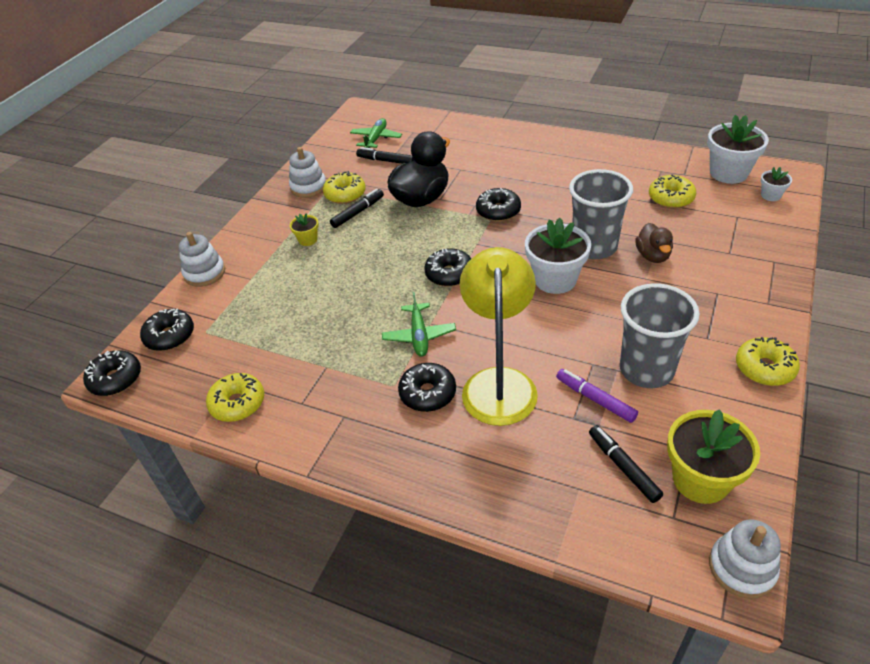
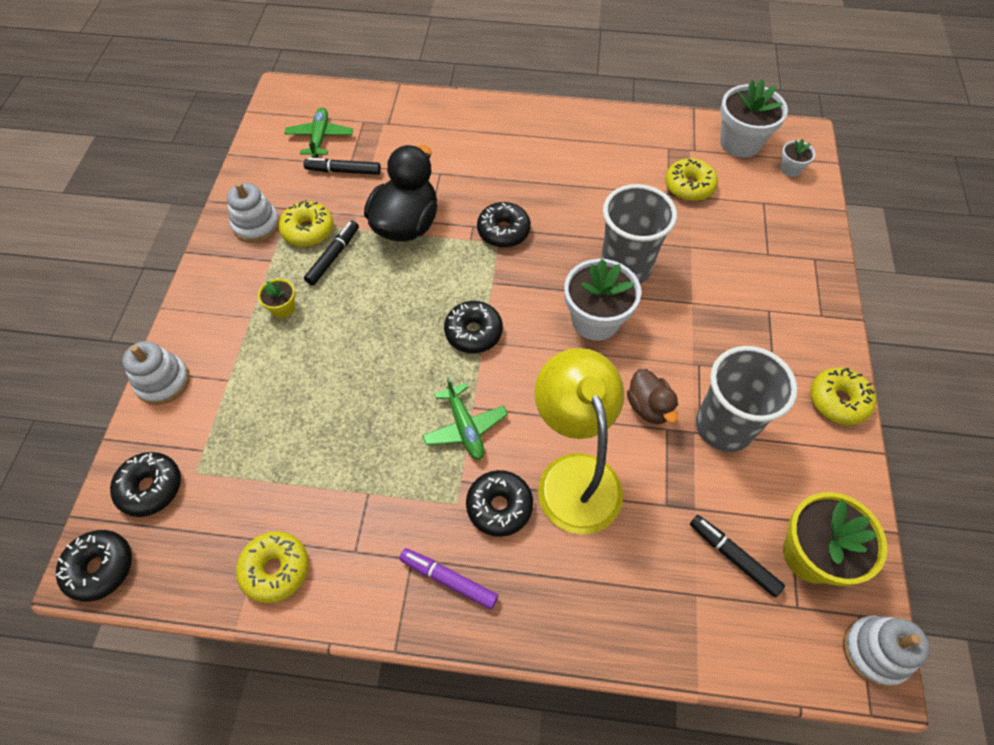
camera: 20 degrees left, 15 degrees up
purple marker [556,369,638,423] -> purple marker moved to [399,548,498,610]
brown duck [635,223,673,263] -> brown duck moved to [627,369,678,424]

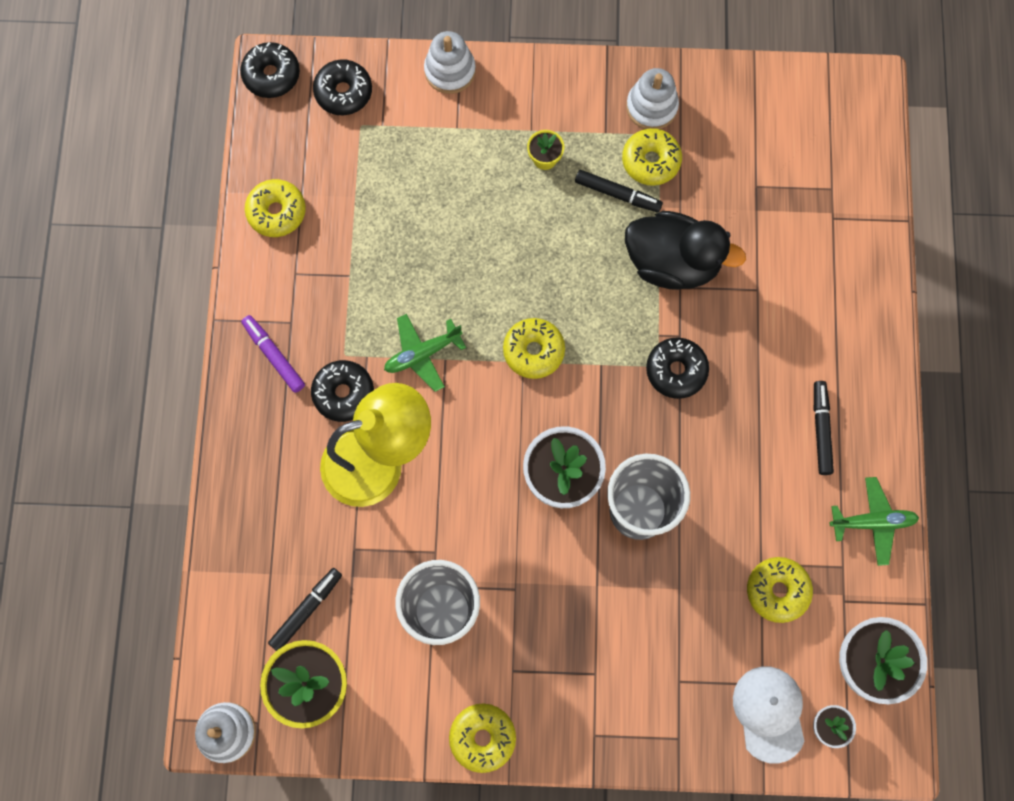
camera: 85 degrees right, 15 degrees up
green plane [284,107,353,158] -> green plane moved to [830,477,919,566]
black marker [304,158,381,175] -> black marker moved to [814,381,834,475]
purple marker [399,548,498,610] -> purple marker turned 60 degrees counterclockwise [241,315,305,393]
black donut [444,301,503,353] -> yellow donut [503,318,565,379]
brown duck [627,369,678,424] -> none
none -> white cap [733,666,805,764]

